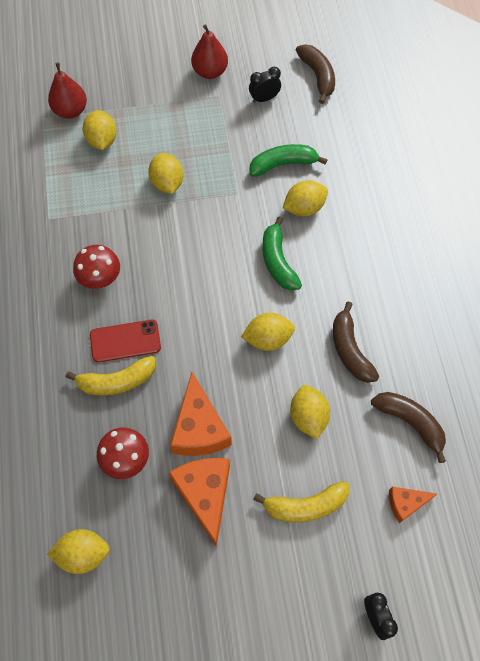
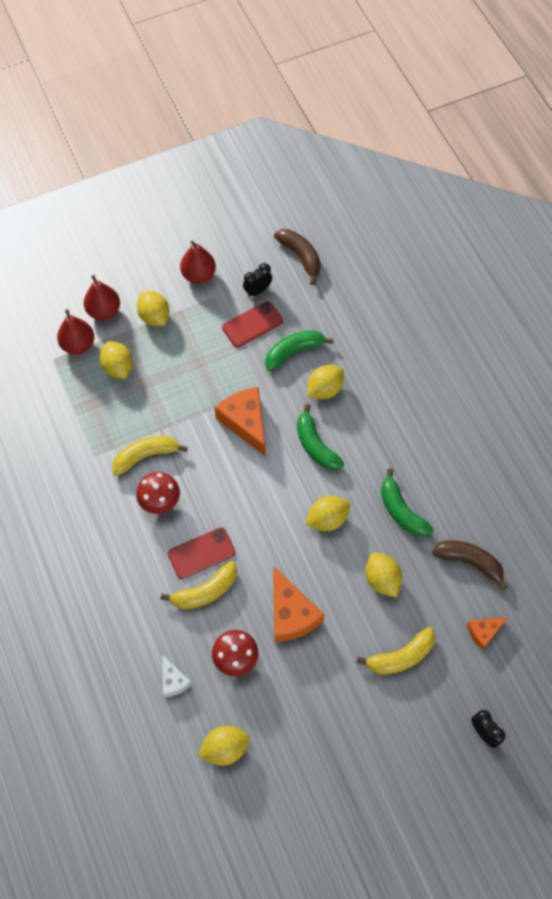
camera: 15 degrees left, 0 degrees up
yellow lemon [148,153,183,194] -> yellow lemon moved to [137,291,170,326]
orange cheese [169,458,230,547] -> orange cheese moved to [215,387,265,456]
brown banana [333,301,379,383] -> green banana [381,468,433,537]
none -> red pear [84,275,120,320]
none -> yellow banana [112,436,188,476]
none -> white cheese [162,655,192,698]
none -> red phone [222,301,283,347]

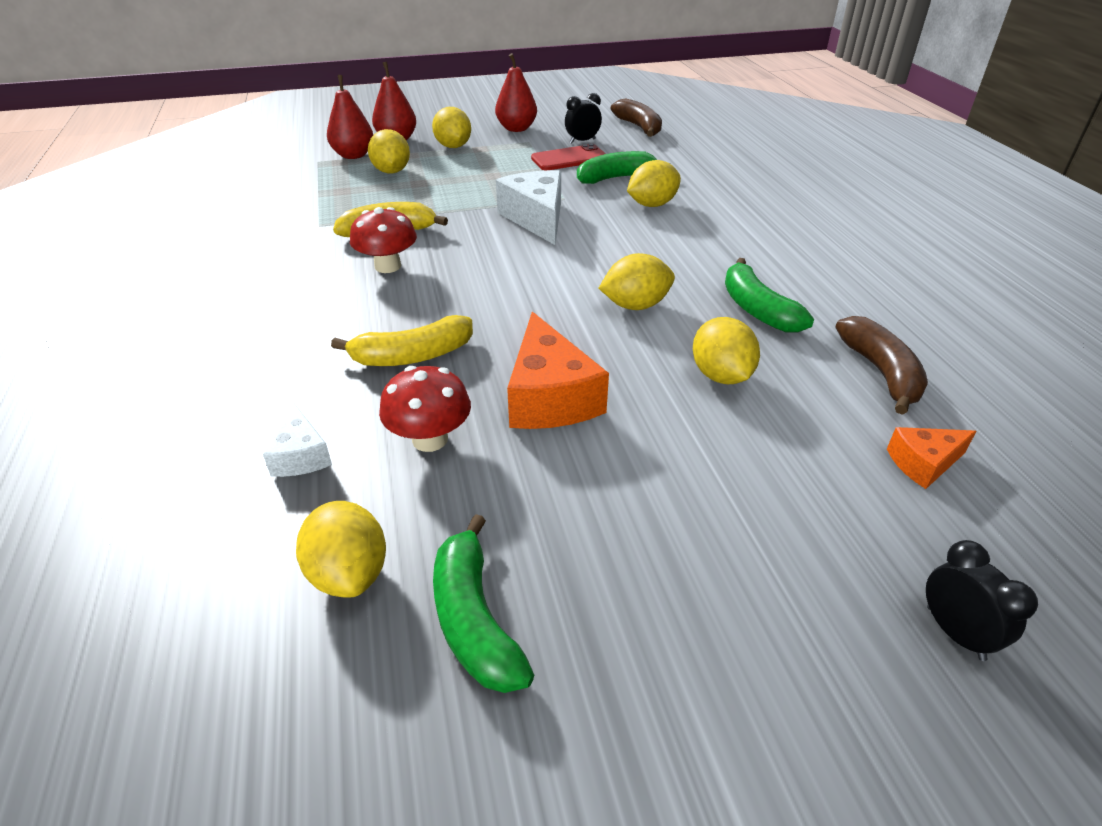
camera: 10 degrees right, 25 degrees down
red phone [168,527,235,579] -> none
yellow lemon [198,726,250,766] -> yellow lemon turned 75 degrees clockwise [296,501,386,598]
orange cheese [215,387,265,456] -> white cheese [496,170,561,245]
green banana [297,404,344,471] -> green banana moved to [433,514,534,693]
yellow banana [357,627,435,674] -> none
brown banana [432,540,508,591] -> brown banana turned 45 degrees clockwise [835,316,928,415]

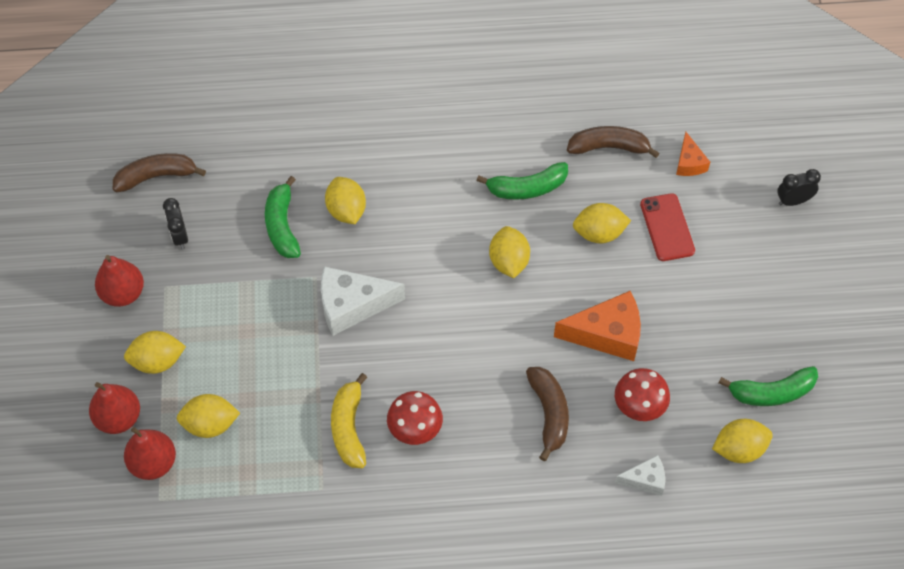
camera: 80 degrees left, 20 degrees up
yellow banana [331,315,473,366] -> brown banana [526,367,569,461]
red phone [531,144,606,170] -> red phone moved to [640,193,695,261]

